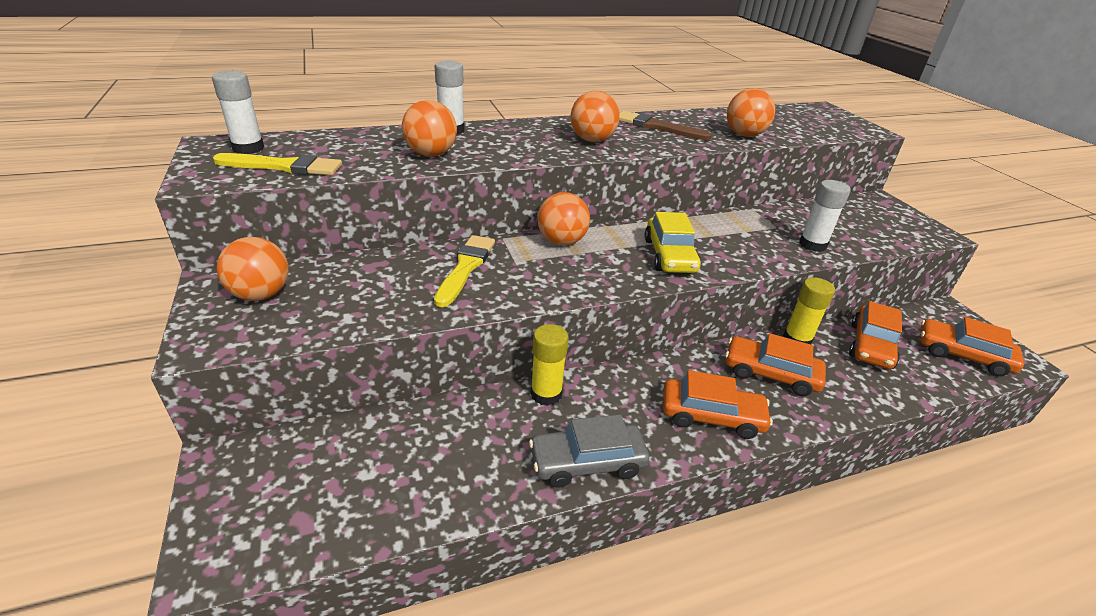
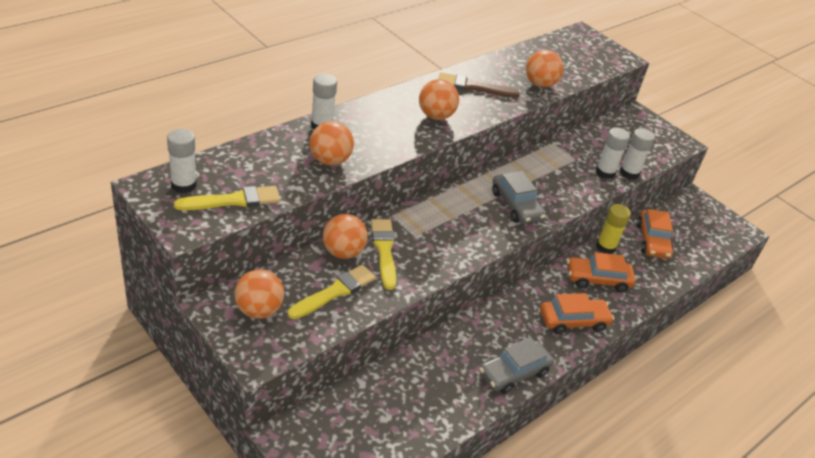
camera: 25 degrees left, 5 degrees up
yellow glue stick [531,324,569,406] -> none
orange ball [537,192,590,246] -> orange ball moved to [323,214,368,259]
yellow car [645,212,701,273] -> grey car [492,171,546,224]
orange car [921,317,1024,377] -> none
none -> yellow brush [288,265,376,319]
none -> white glue stick [620,128,655,179]

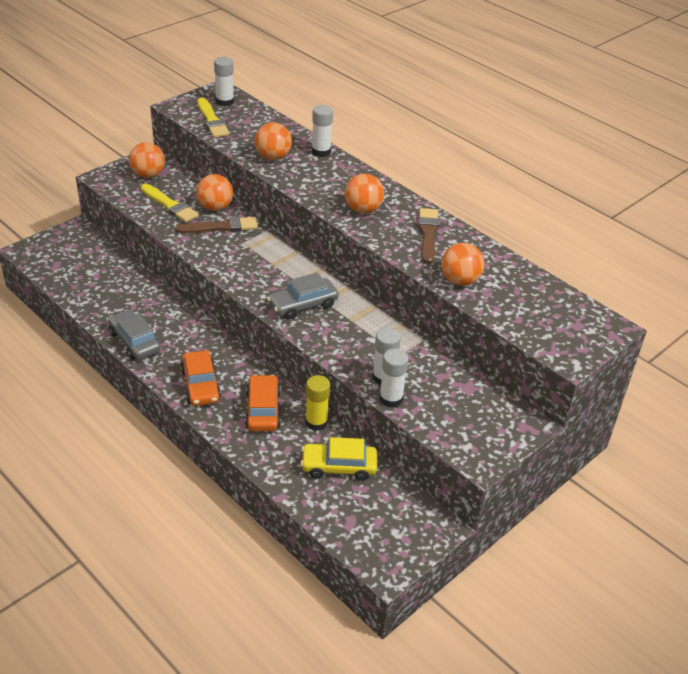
camera: 90 degrees right, 0 degrees up
yellow brush [371,219,396,290] -> brown brush [176,216,258,234]
orange car [637,209,673,259] -> yellow car [301,437,377,481]

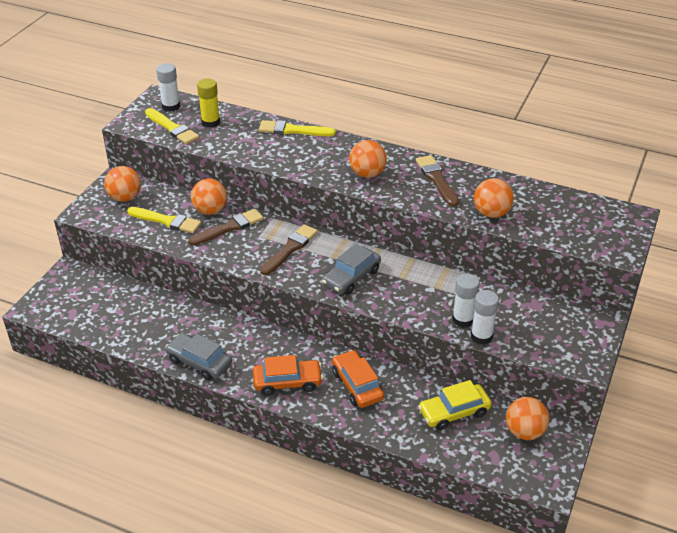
camera: 20 degrees left, 0 degrees up
orange car [181,350,221,406] -> orange car turned 60 degrees counterclockwise [253,355,323,396]
orange ball [255,122,292,160] -> orange ball moved to [506,397,549,440]
yellow glue stick [305,375,330,431] -> yellow glue stick moved to [197,78,220,128]
white glue stick [312,105,333,157] -> yellow brush [259,120,336,136]
none -> brown brush [260,224,318,275]

